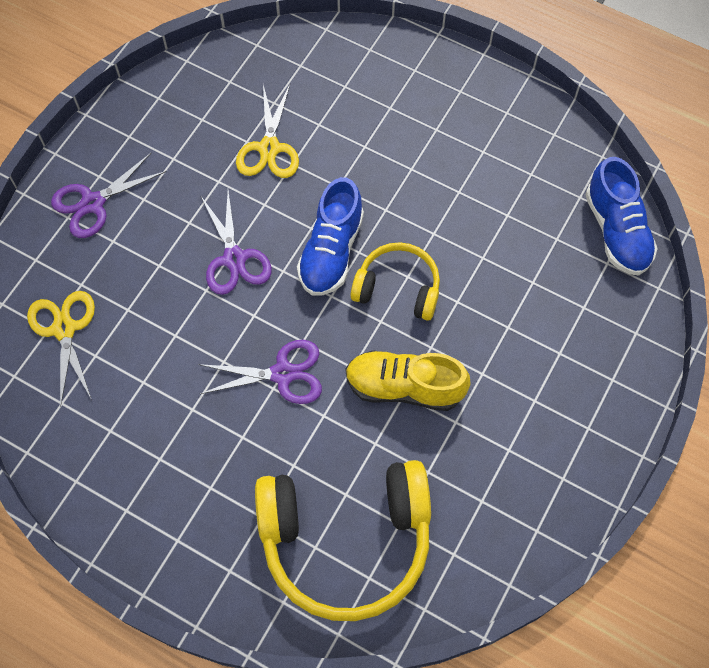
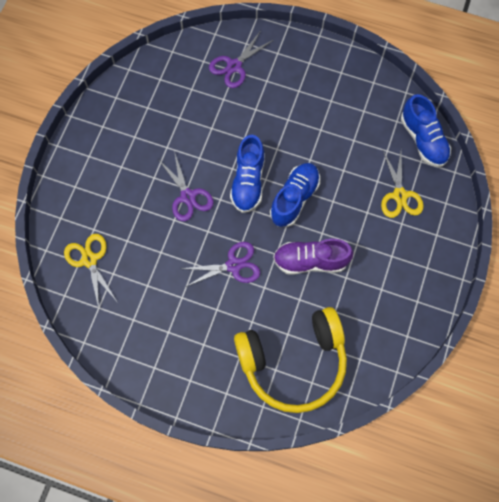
camera: 10 degrees left, 5 degrees up
purple scissors [51,153,166,238] -> purple scissors moved to [209,32,274,88]
yellow scissors [236,85,299,178] -> yellow scissors moved to [381,151,424,218]
yellow shoe [346,350,471,411] -> purple shoe [273,239,353,275]
yellow headphones [351,242,440,321] -> blue shoe [270,163,320,227]

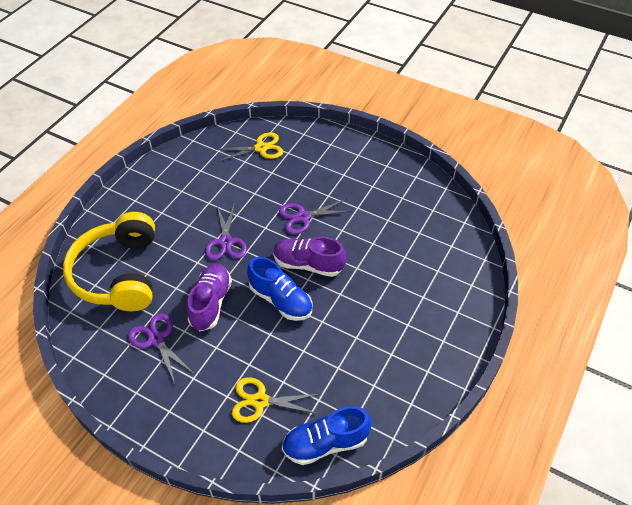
camera: 100 degrees right, 20 degrees down
purple scissors [209,32,274,88] -> purple scissors moved to [128,313,193,383]
blue shoe [230,135,265,213] -> purple shoe [273,237,346,277]

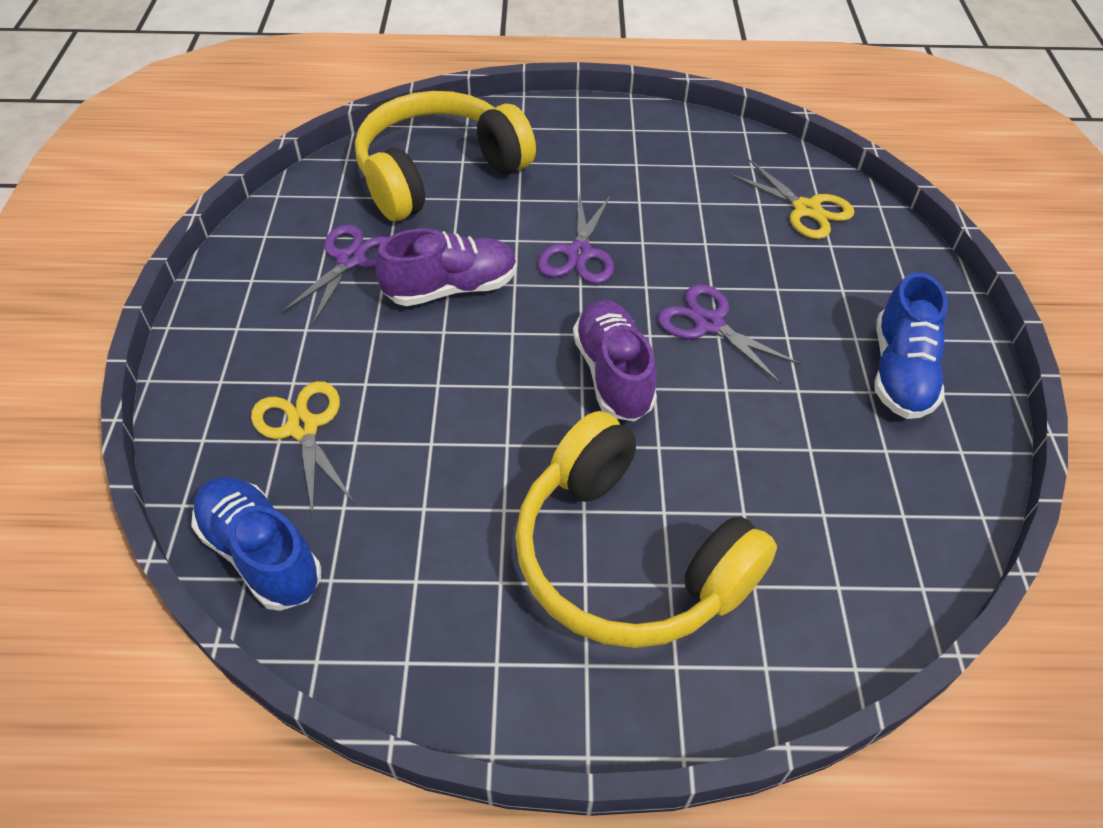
camera: 60 degrees right, 0 degrees up
purple scissors [205,203,247,260] -> purple scissors turned 45 degrees counterclockwise [538,192,614,284]
blue shoe [247,257,312,321] -> blue shoe moved to [874,272,948,419]
none -> yellow headphones [515,411,777,648]

